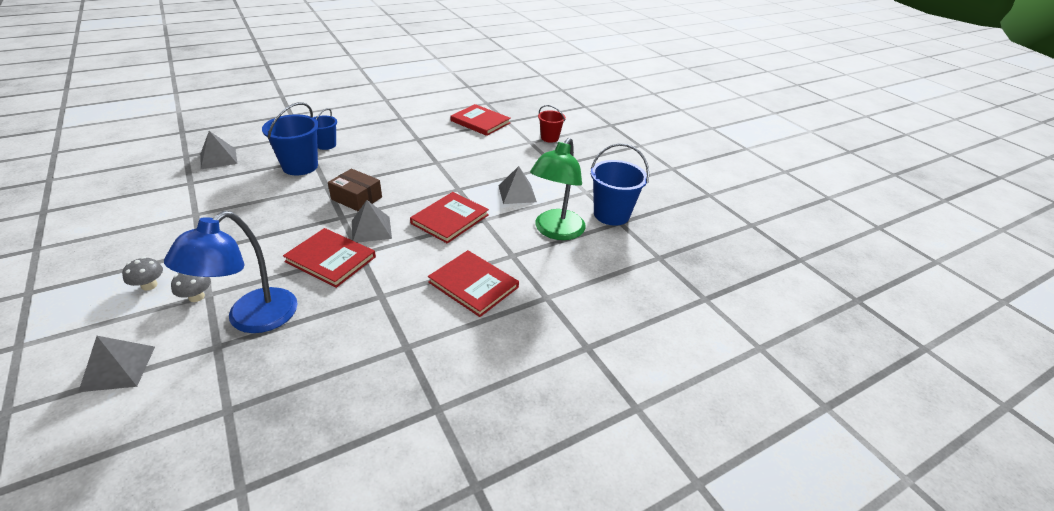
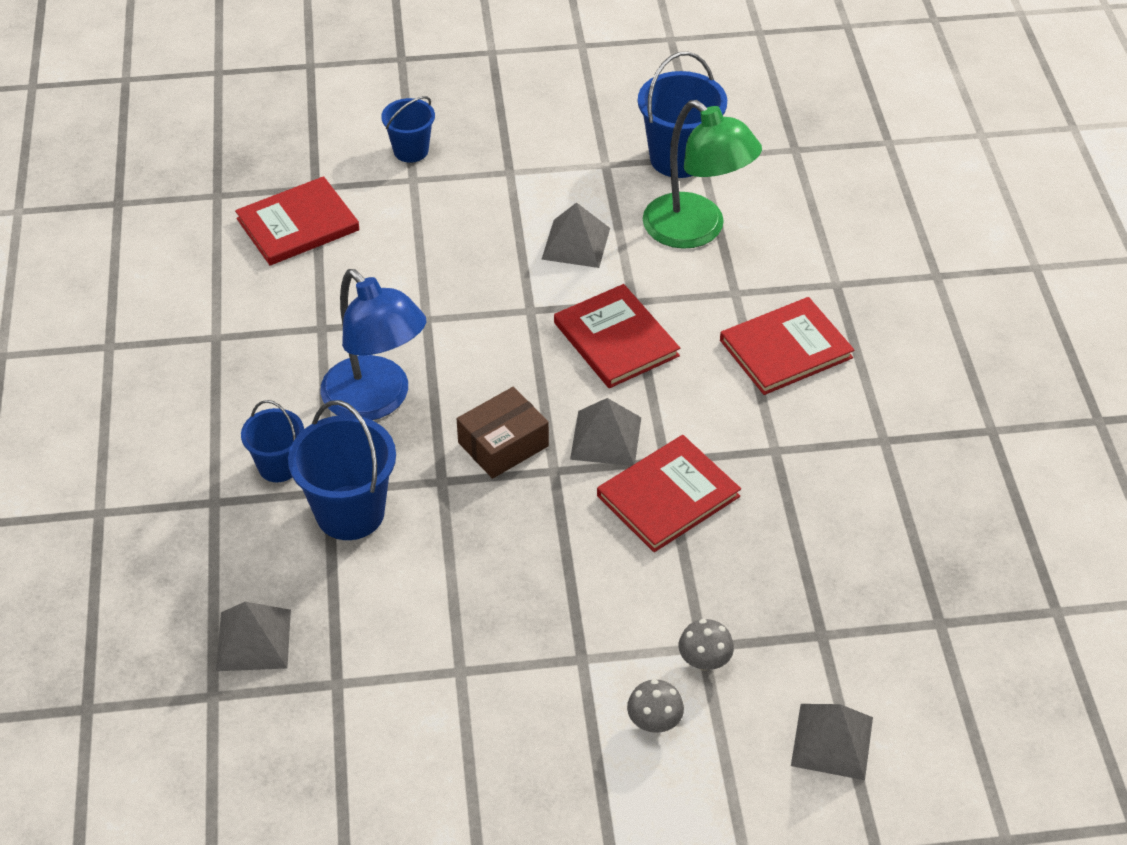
camera: 65 degrees left, 10 degrees up
blue lamp [164,211,298,333] -> blue lamp moved to [320,269,426,420]
red bucket [538,105,566,143] -> blue bucket [381,96,435,163]

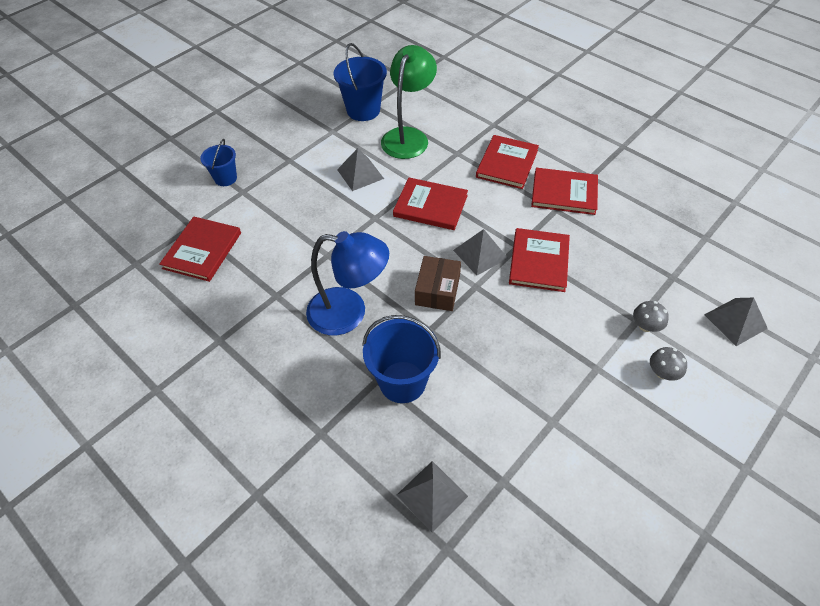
camera: 40 degrees left, 5 degrees up
blue bucket [241,400,304,482] -> none
green lamp [643,100,762,249] -> green lamp turned 75 degrees counterclockwise [381,45,437,159]
none -> red book [531,168,598,215]

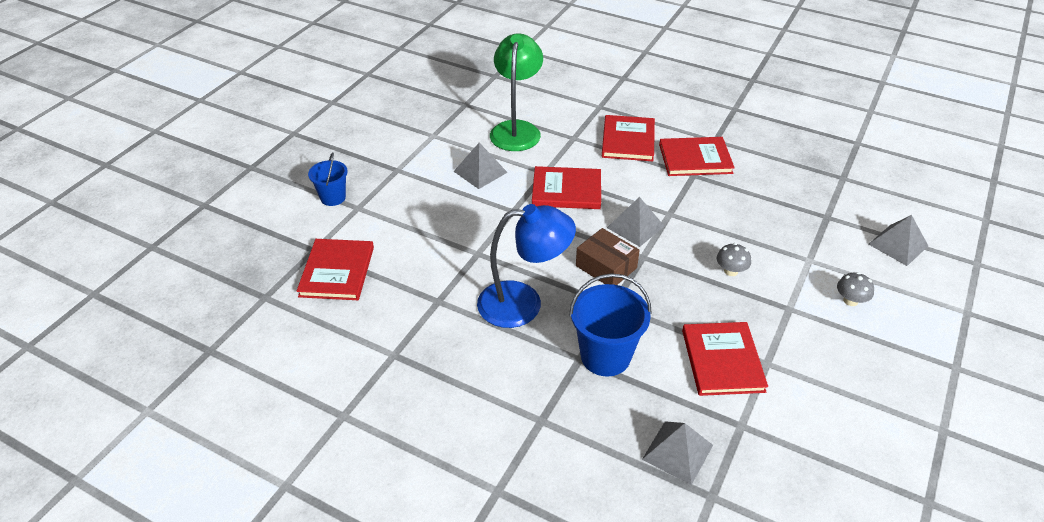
camera: 15 degrees left, 10 degrees down
blue bucket [334,43,387,121] -> none
brown box [415,256,461,311] -> brown box turned 45 degrees counterclockwise [576,228,640,285]
red book [509,228,570,292] -> red book moved to [682,322,768,396]
grey mushroom [633,301,669,332] -> grey mushroom moved to [717,243,751,276]

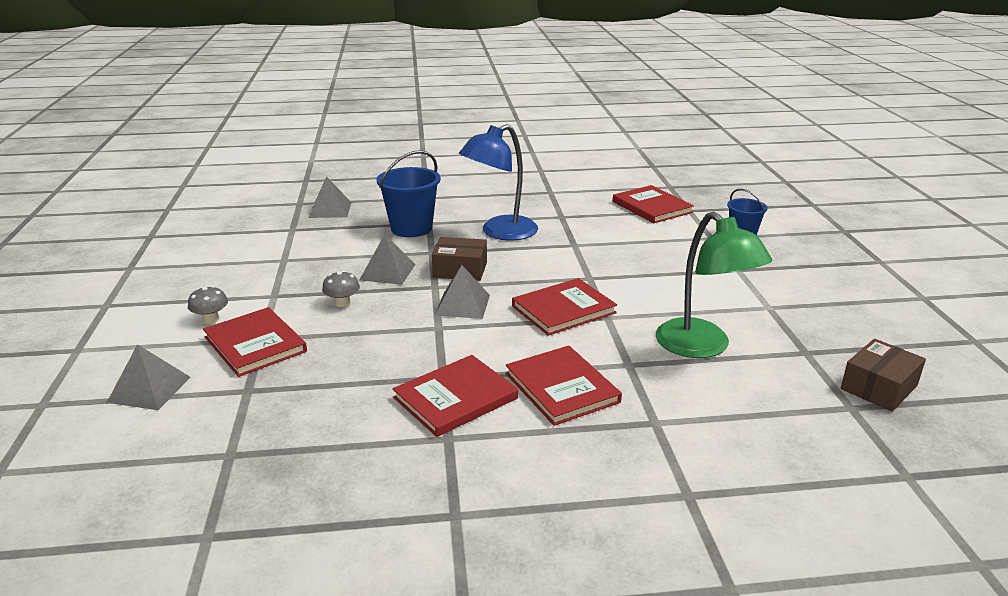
camera: 145 degrees right, 15 degrees down
grey pyramid [453,142,508,189] -> grey pyramid moved to [359,235,416,285]
red book [682,322,768,396] -> red book moved to [203,307,307,377]
none -> brown box [841,339,926,411]

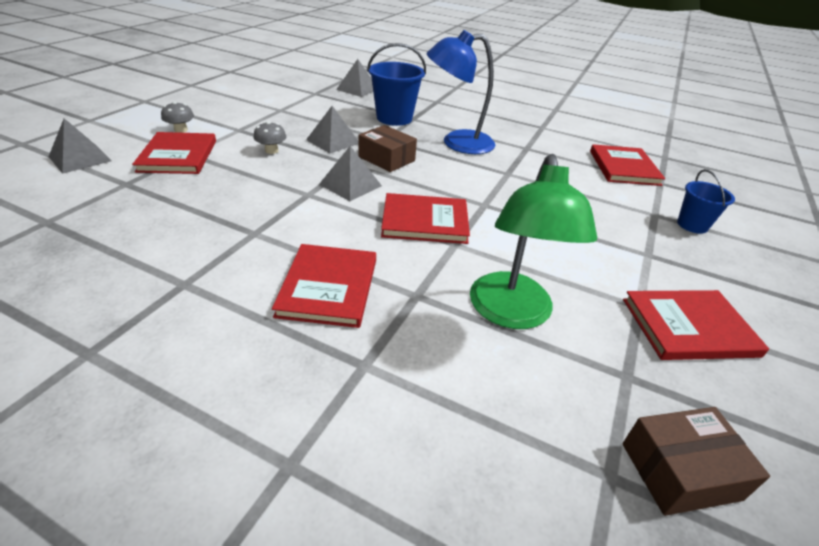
camera: 30 degrees right, 10 degrees up
red book [393,355,518,437] -> red book moved to [623,290,769,360]

